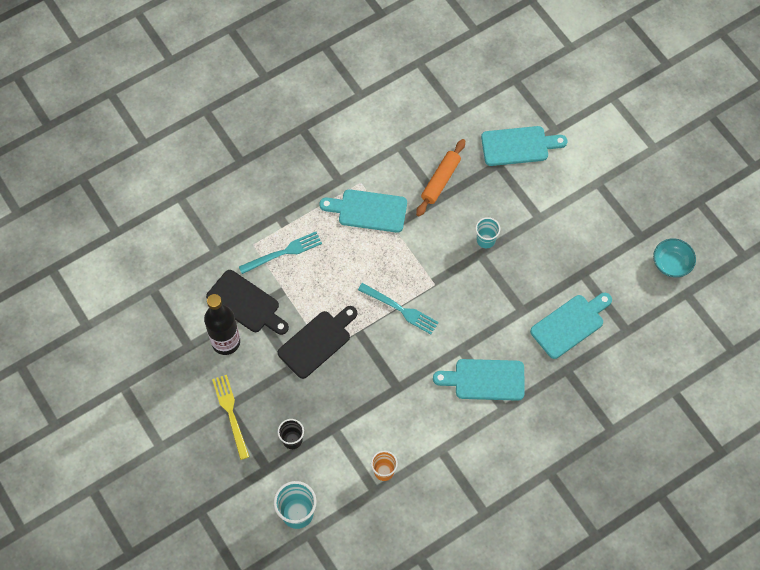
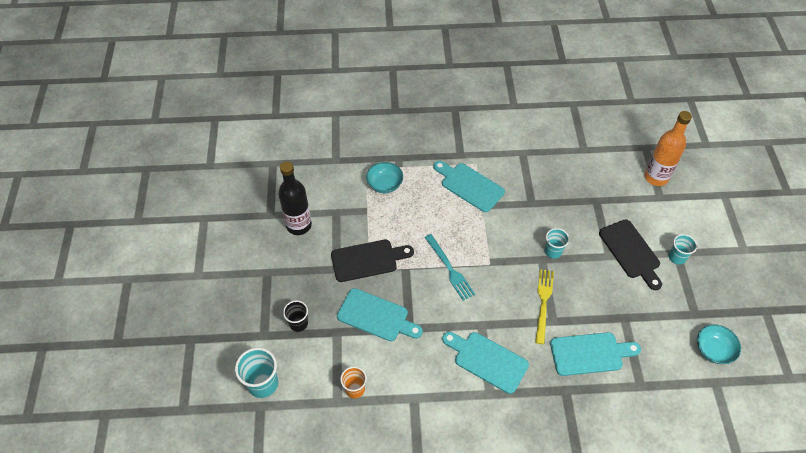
camera: 30 degrees right, 10 degrees down
black cutting board [206,270,289,335] -> black cutting board moved to [599,219,662,290]
yellow fork [212,375,250,460] -> yellow fork moved to [535,269,554,344]
turquoise fork [239,232,322,274] -> turquoise bowl [366,162,403,193]
orange rolling pin [416,139,465,216] -> none
turquoise cutting board [481,126,567,166] -> turquoise cutting board moved to [337,288,423,341]
none -> orange bottle [644,111,692,186]
none -> turquoise cup [669,234,697,265]

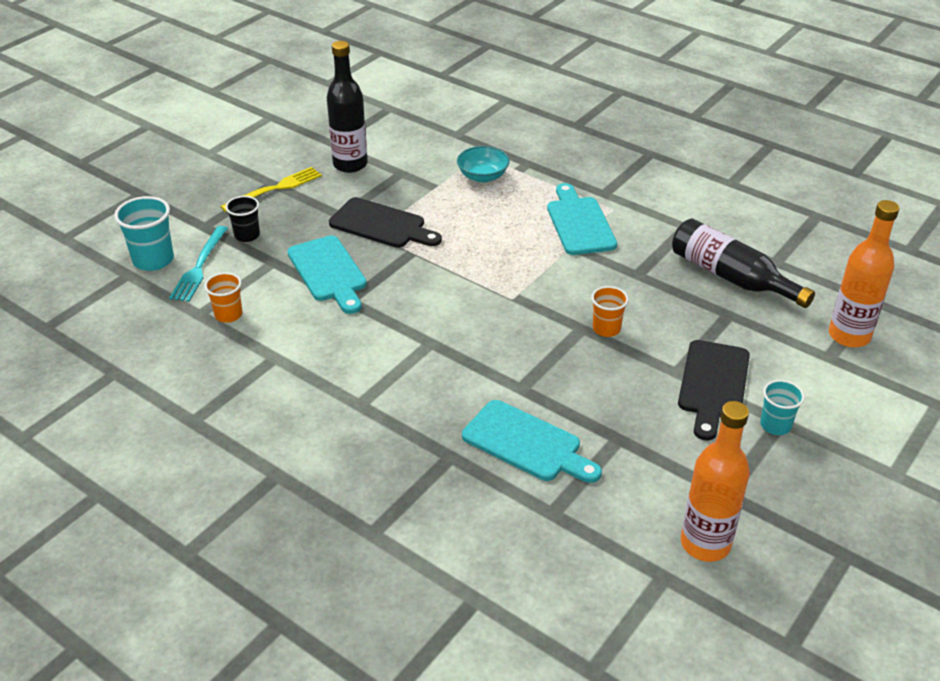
camera: 40 degrees right, 15 degrees down
turquoise fork [425,234,475,301] -> turquoise fork moved to [169,226,228,302]
turquoise cutting board [442,332,529,394] -> none
yellow fork [535,269,554,344] -> yellow fork moved to [220,167,322,212]
turquoise cup [545,228,570,259] -> orange cup [591,286,629,337]
turquoise bowl [697,324,741,364] -> orange bottle [681,401,750,562]
none -> black bottle [672,218,815,308]

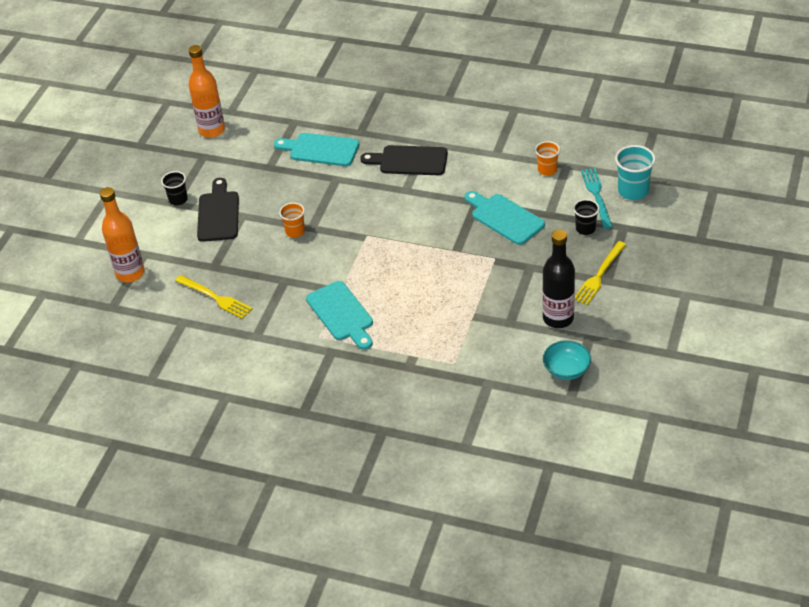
camera: 165 degrees right, 5 degrees up
black cutting board [329,197,442,248] -> black cutting board moved to [360,145,448,175]
turquoise bowl [457,146,510,183] -> turquoise bowl moved to [543,340,591,380]
black bottle [672,218,815,308] -> yellow fork [175,275,252,319]
turquoise cup [760,380,805,435] -> black cup [161,171,188,205]

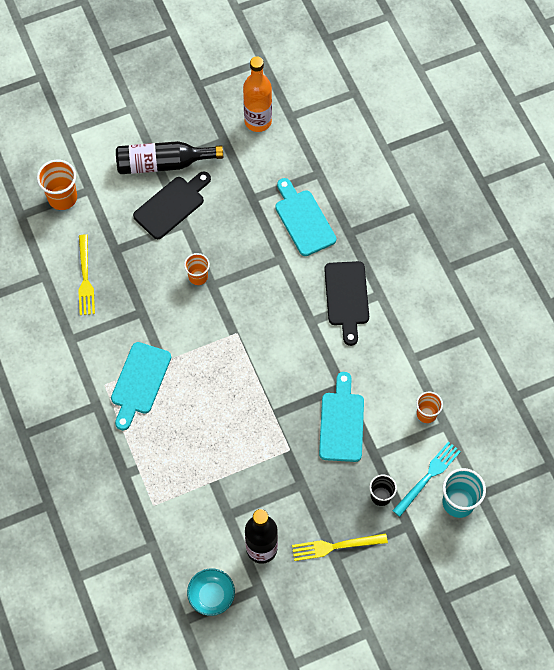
camera: 45 degrees right, 20 degrees up
orange bottle [100,187,145,282] -> orange cup [37,160,77,210]
black cup [161,171,188,205] -> black bottle [116,141,223,174]
black cutting board [360,145,448,175] -> black cutting board turned 150 degrees counterclockwise [324,261,369,346]

